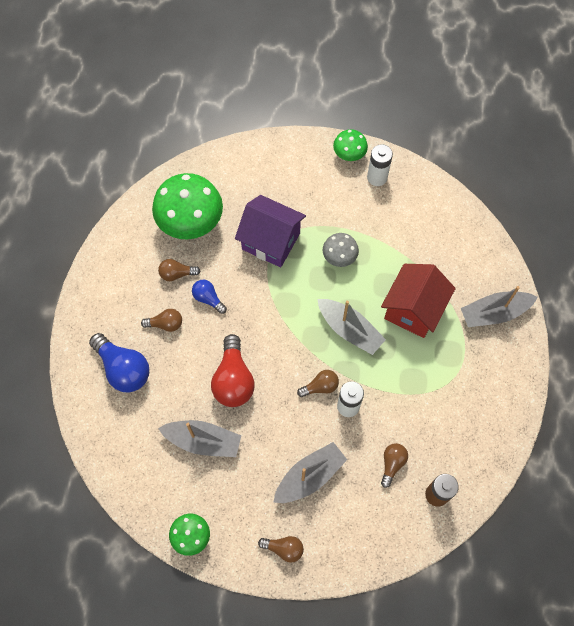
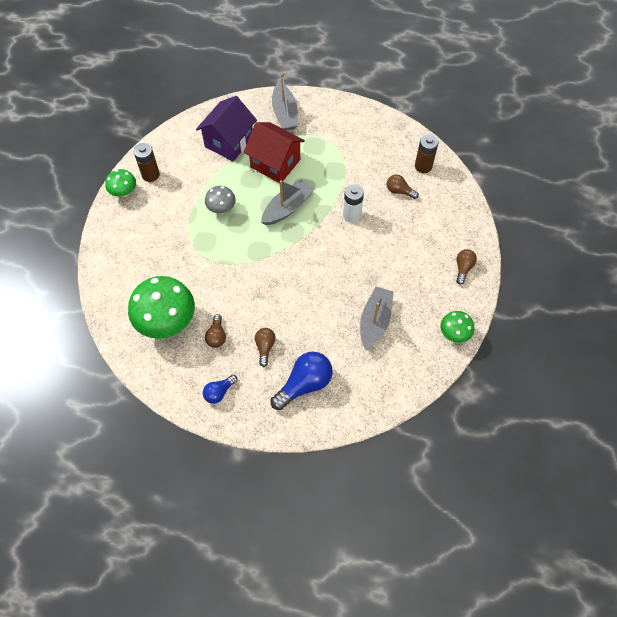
camera: 85 degrees left, 5 degrees down
blue light bulb [192,279,227,314] -> blue light bulb moved to [203,375,237,404]
red light bulb [211,334,255,407] -> none
purple house [235,195,306,267] -> purple house moved to [196,96,257,162]
grey boat [273,442,347,503] -> none
brown light bulb [297,370,339,397] -> none
white battery [367,144,393,186] -> brown battery [134,143,160,182]

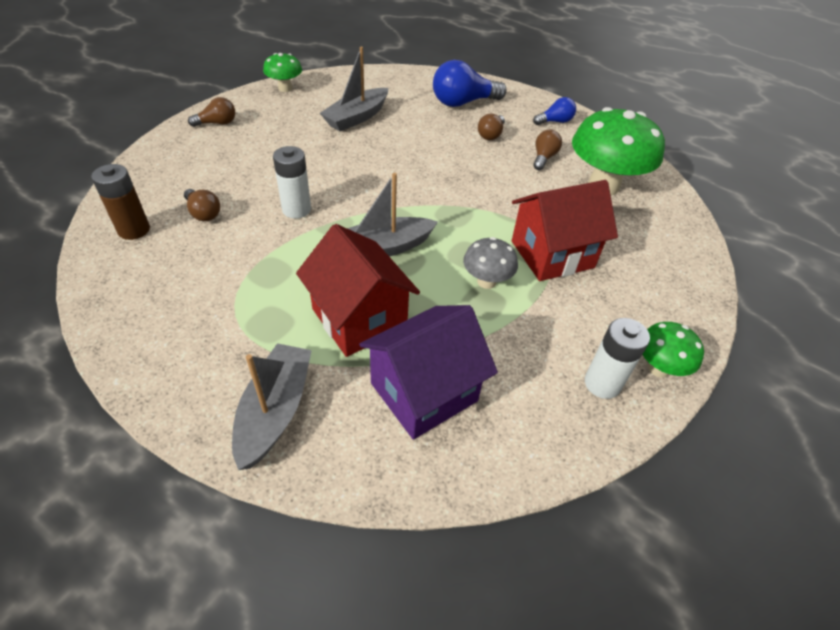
camera: 160 degrees left, 15 degrees down
brown battery [134,143,160,182] -> white battery [585,318,650,399]
brown light bulb [456,249,477,285] -> brown light bulb turned 150 degrees counterclockwise [188,97,235,127]
none -> red house [512,180,618,281]

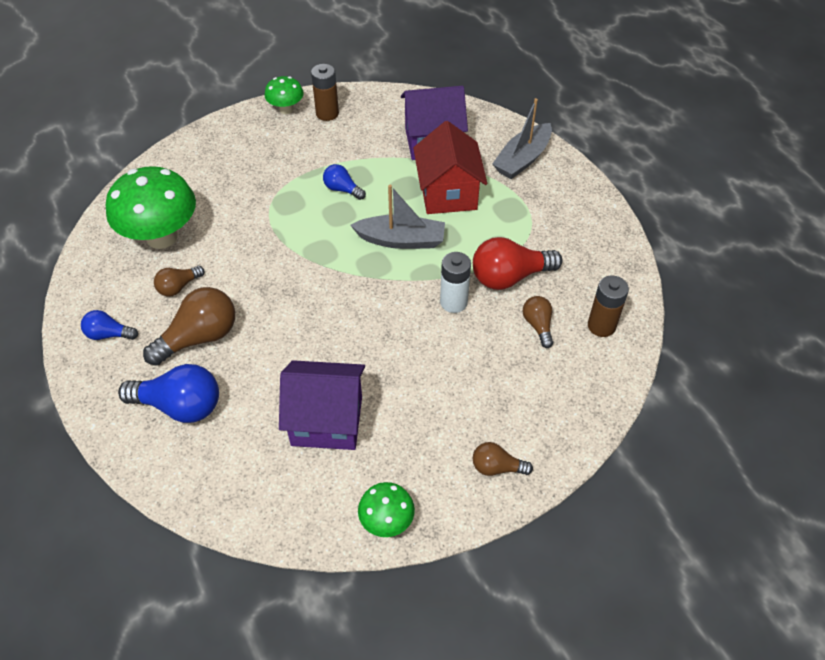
camera: 150 degrees left, 5 degrees up
grey boat [320,47,388,131] -> purple house [279,360,365,450]
grey mushroom [463,237,518,289] -> blue light bulb [323,164,366,200]
brown light bulb [478,114,505,140] -> brown light bulb [143,287,235,365], size x1.82
red house [512,180,618,281] -> none
white battery [585,318,650,399] -> brown battery [311,64,339,121]
none -> red light bulb [473,237,562,290]

